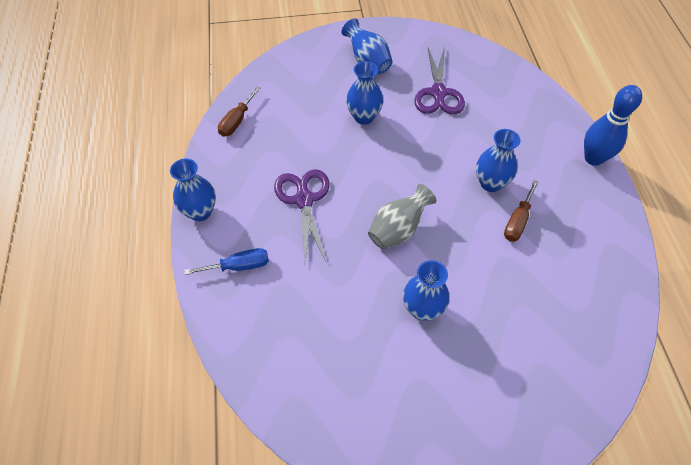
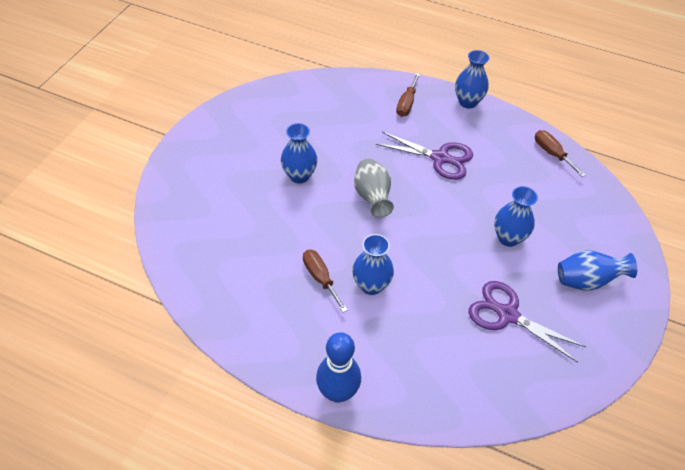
camera: 120 degrees right, 5 degrees down
blue screwdriver [184,248,269,275] -> brown screwdriver [396,73,420,117]

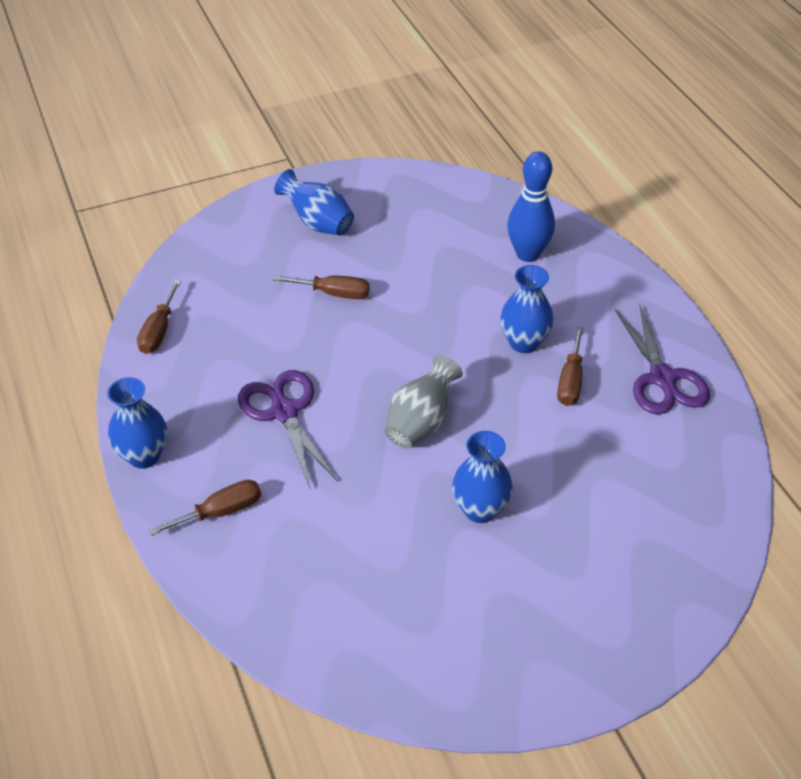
camera: 135 degrees left, 5 degrees down
blue bowling pin [316,332,361,403] -> blue bowling pin moved to [507,151,555,262]
purple scissors [469,281,586,363] -> purple scissors moved to [615,305,710,414]
blue vase [494,186,538,247] -> brown screwdriver [273,275,370,299]

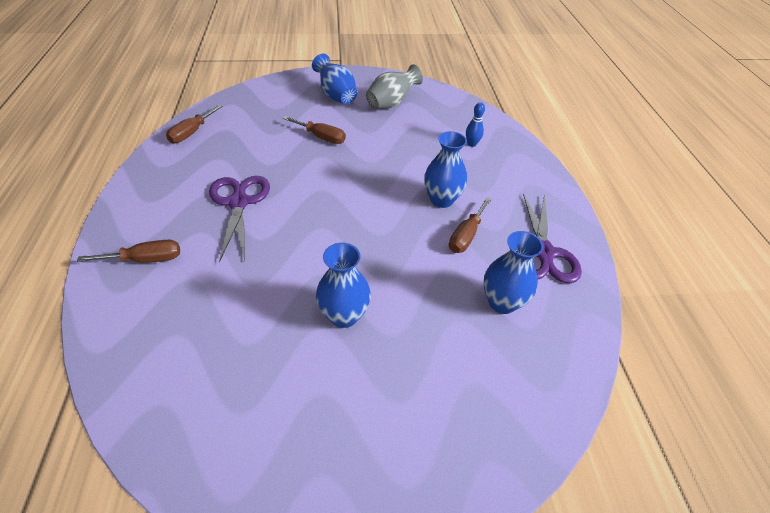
camera: 15 degrees right, 0 degrees up
blue vase [107,377,167,469] -> blue vase moved to [483,231,543,314]
grey vase [385,355,463,448] -> grey vase moved to [366,64,423,109]
blue bowling pin [507,151,555,262] -> blue bowling pin [466,102,485,147], size x0.50

